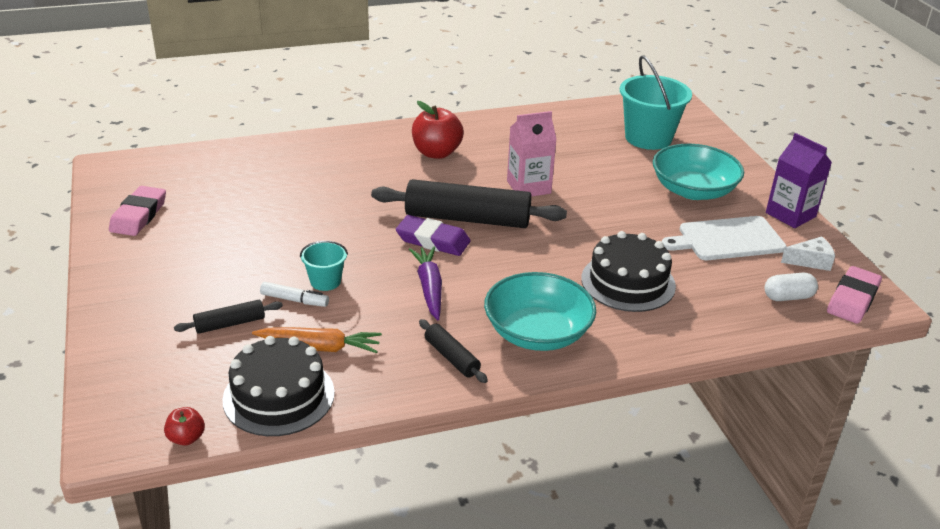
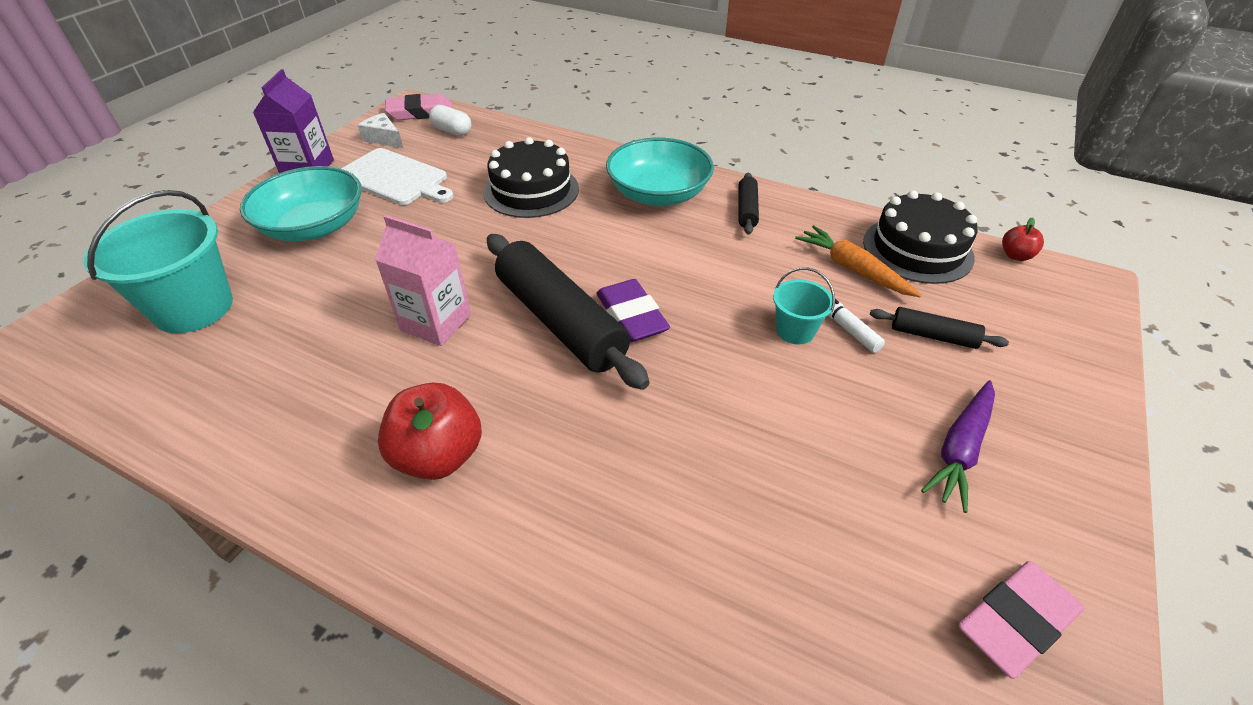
camera: 135 degrees left, 10 degrees up
purple carrot [409,246,442,320] -> purple carrot moved to [921,380,995,513]

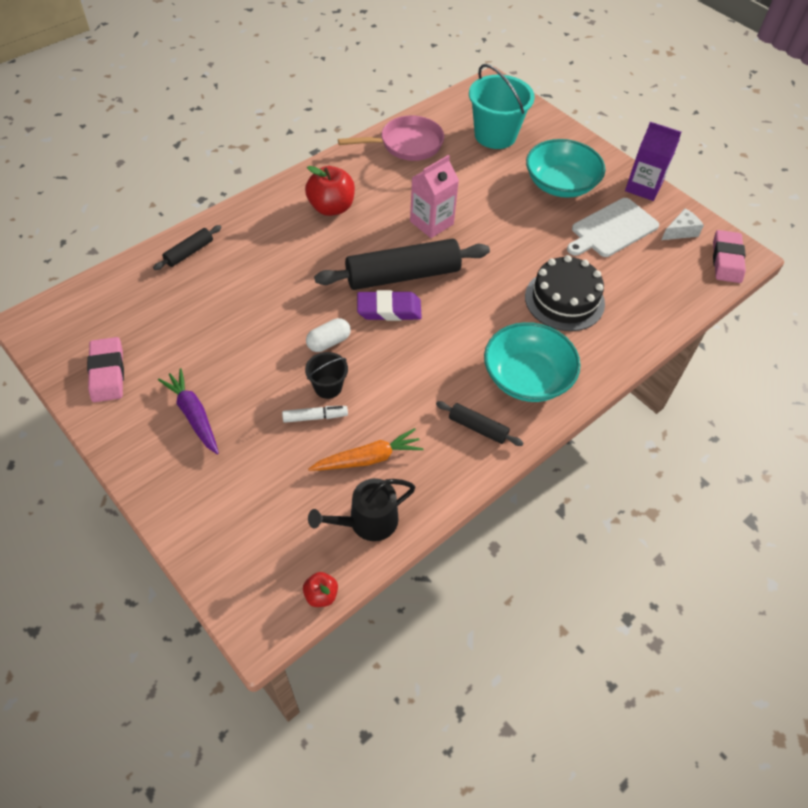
camera: 110 degrees right, 10 degrees up
white capsule [429,105,472,136] -> white capsule moved to [306,318,351,352]
turquoise bucket [773,267,835,344] -> black bucket [305,352,348,399]
black cake [863,191,978,284] -> black watering can [308,478,415,541]
black rolling pin [870,307,1009,349] -> black rolling pin moved to [153,225,221,270]
none -> pink pan [338,115,444,161]

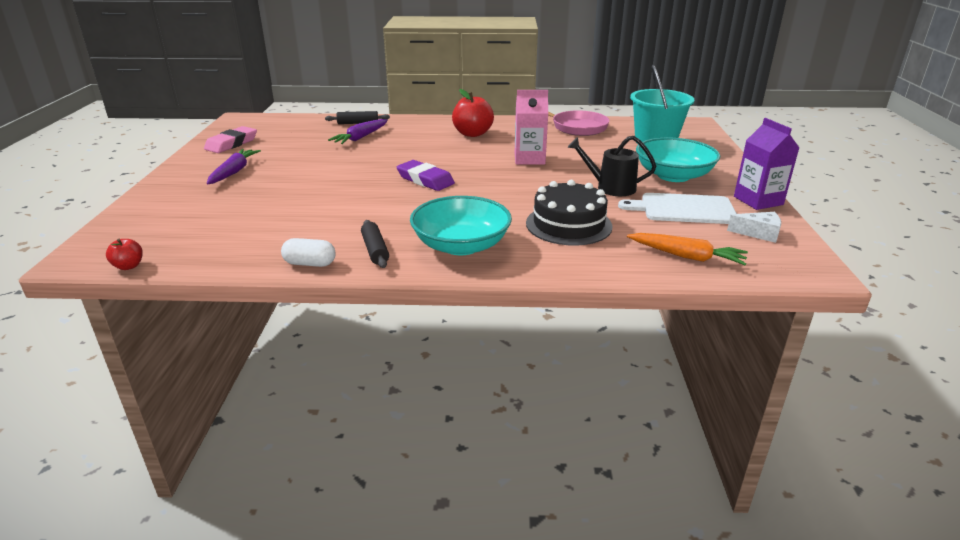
camera: 45 degrees right, 25 degrees down
white marker [282,406,348,423] -> none
black bucket [305,352,348,399] -> none
white capsule [306,318,351,352] -> white capsule moved to [281,238,336,267]
orange carrot [308,428,424,471] -> orange carrot moved to [627,233,748,265]
black watering can [308,478,415,541] -> black watering can moved to [568,136,656,196]
black rolling pin [314,238,490,290] -> none
pink eraser [713,230,746,283] -> none
none -> purple carrot [328,119,388,144]

